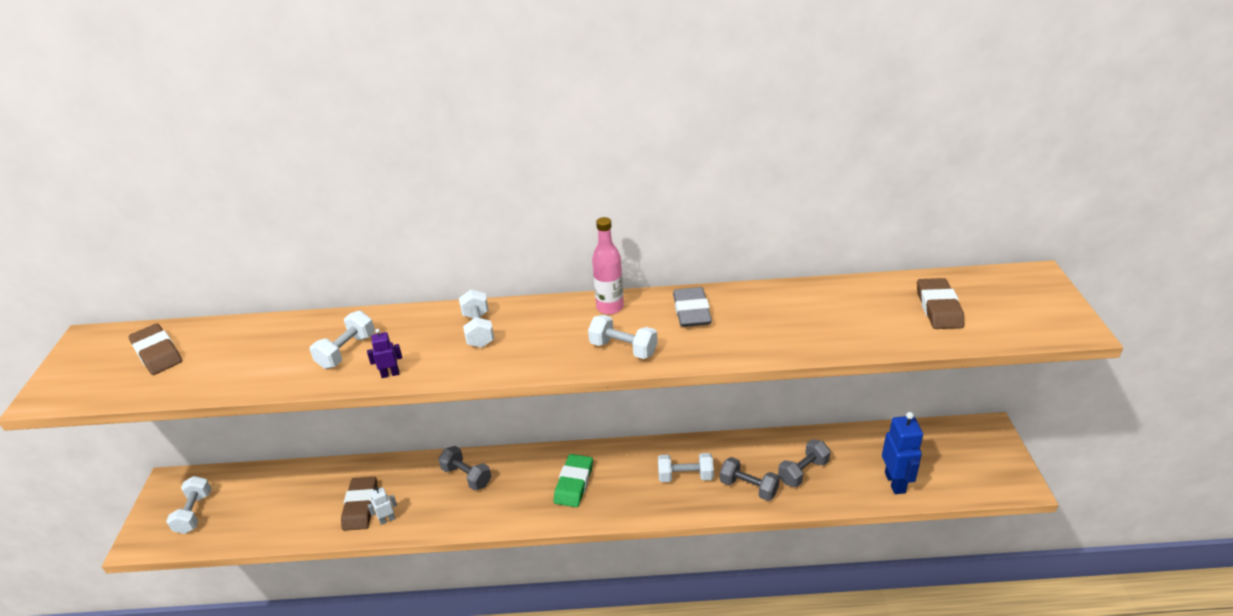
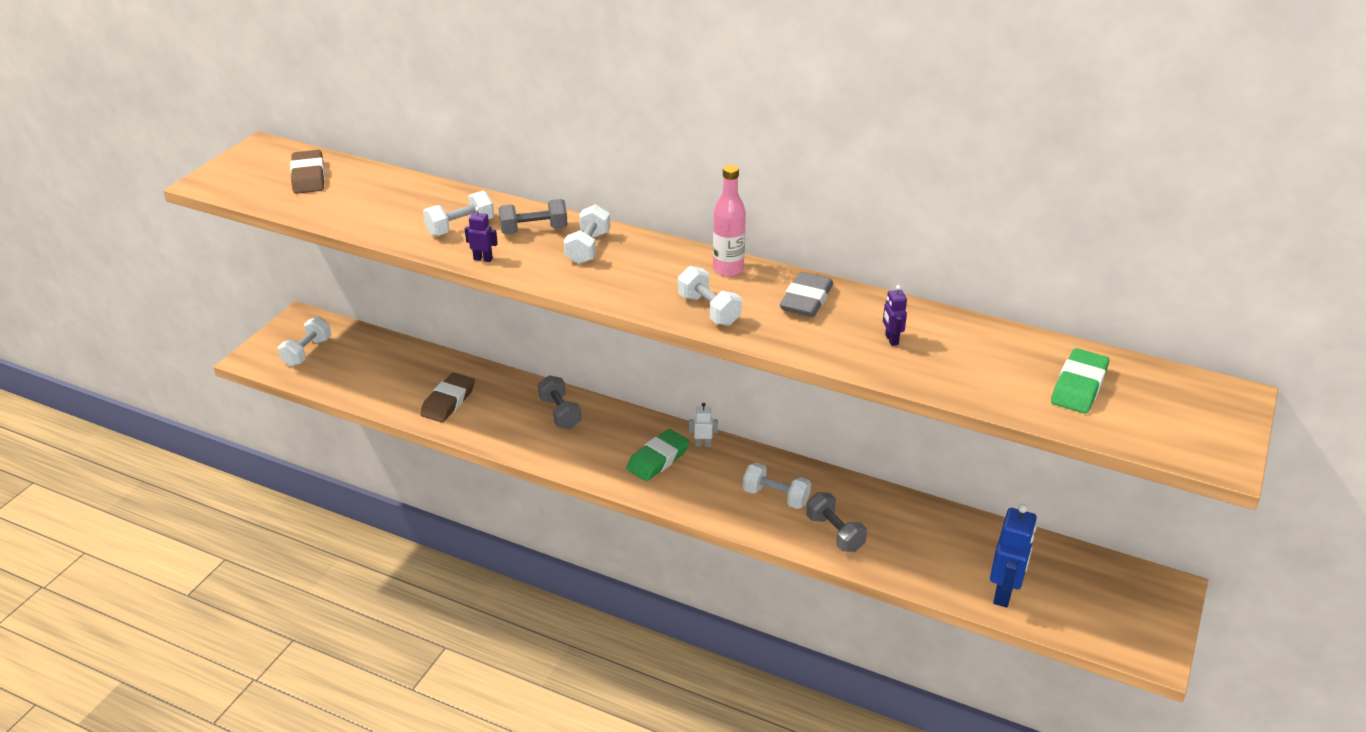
camera: 25 degrees right, 0 degrees up
white robot [368,487,397,525] -> white robot moved to [689,403,718,447]
grey dumbbell [778,439,831,487] -> grey dumbbell moved to [499,199,568,234]
brown eraser [917,278,965,329] -> green eraser [1051,348,1109,414]
none -> purple robot [883,285,907,346]

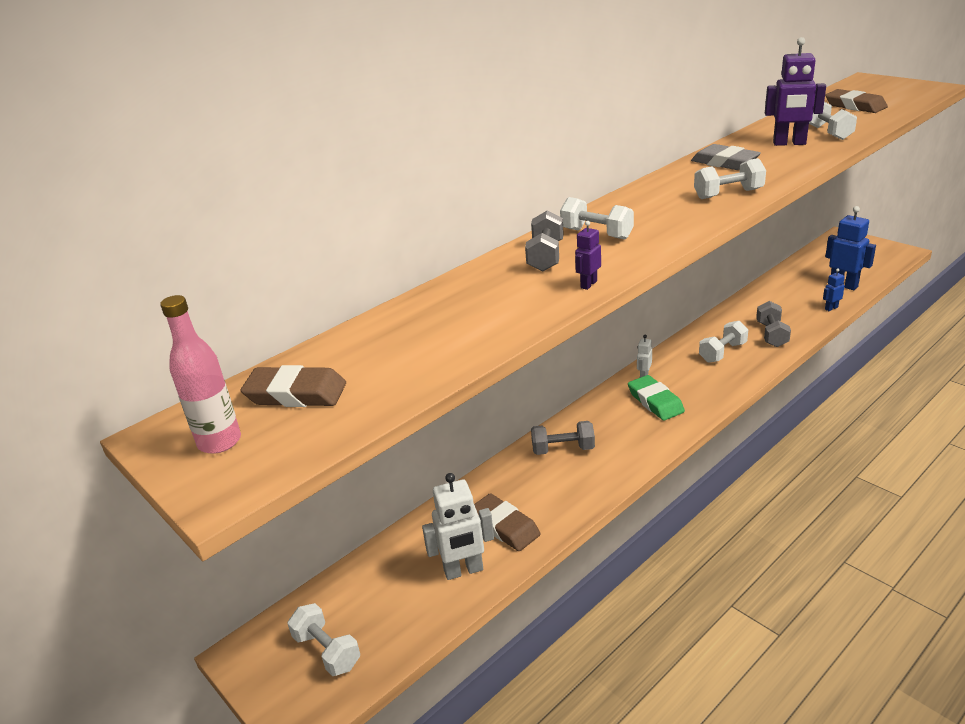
camera: 65 degrees left, 5 degrees down
white dumbbell [423,191,494,236] -> white dumbbell moved to [809,102,857,140]
pink bottle [713,165,746,276] -> pink bottle moved to [160,295,241,454]
grey dumbbell [806,492,867,552] -> grey dumbbell turned 75 degrees counterclockwise [756,301,791,347]
purple robot [883,285,907,346] -> purple robot [765,37,826,146], size x1.98
green eraser [1051,348,1109,414] -> brown eraser [825,89,888,113]
none -> white robot [422,473,494,580]
none -> blue robot [823,269,845,311]

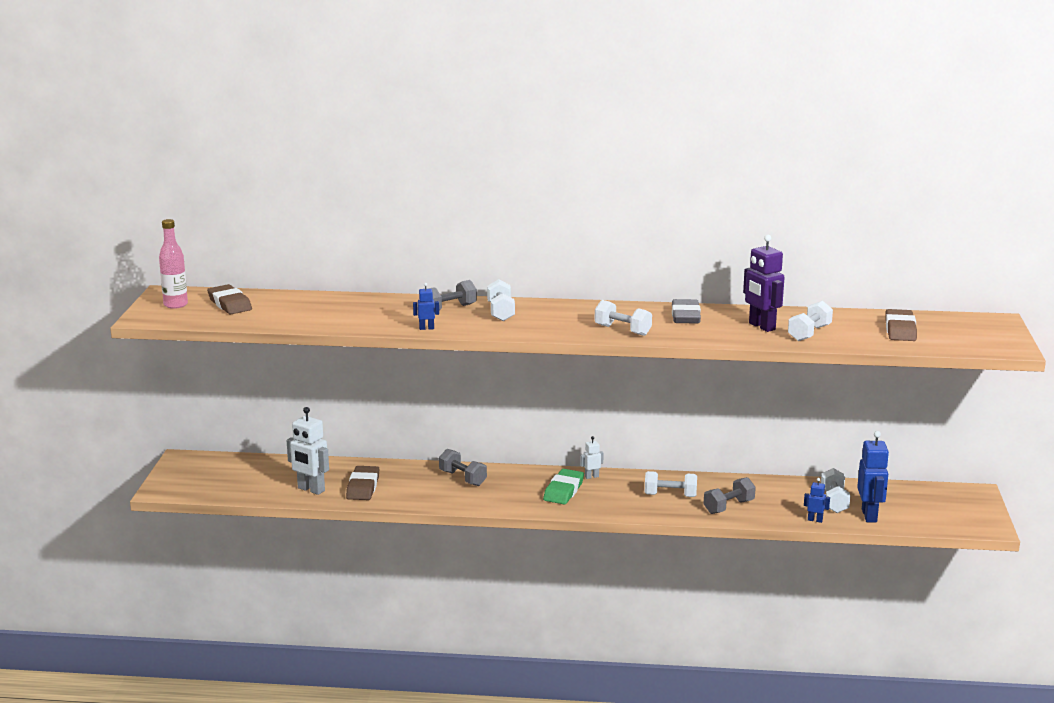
camera: 45 degrees right, 10 degrees down
white dumbbell [287,603,360,676] -> white dumbbell moved to [821,468,850,513]
purple robot [575,221,601,290] -> blue robot [413,283,439,330]

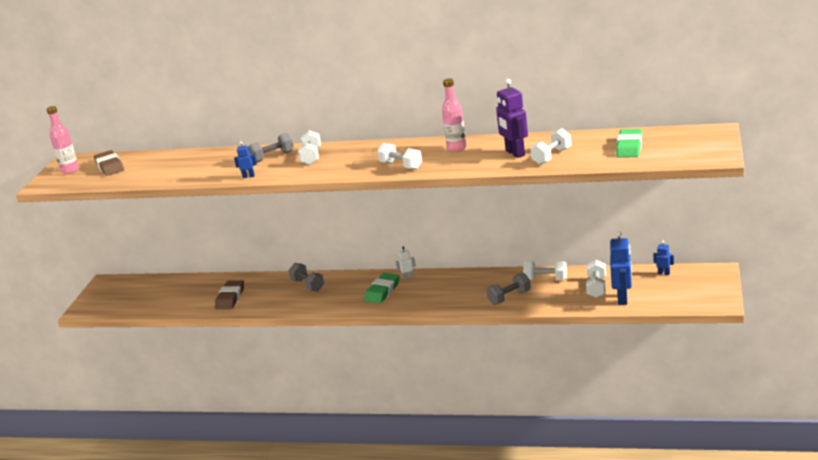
camera: 10 degrees right, 5 degrees up
white robot [287,407,329,495] -> none
white dumbbell [645,471,697,497] -> white dumbbell moved to [523,261,567,280]
grey eraser [672,299,701,324] -> pink bottle [442,78,466,152]
blue robot [804,478,830,523] -> blue robot moved to [653,241,674,275]
brown eraser [885,309,917,341] -> green eraser [616,129,642,158]

